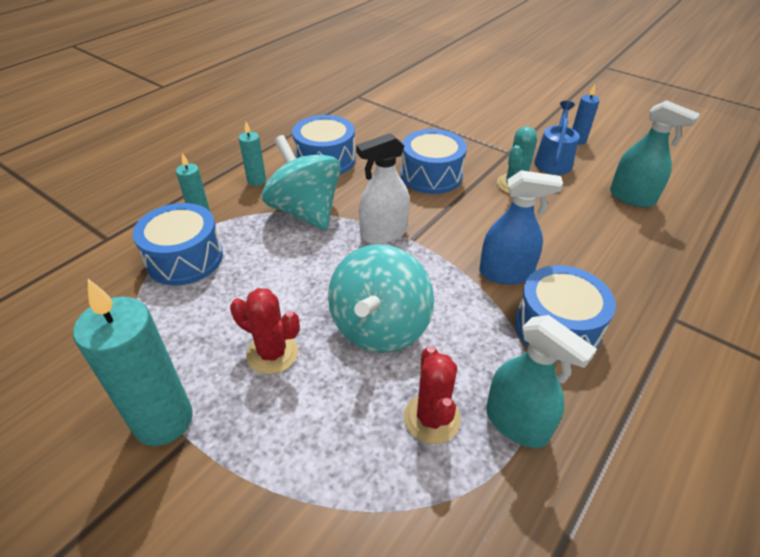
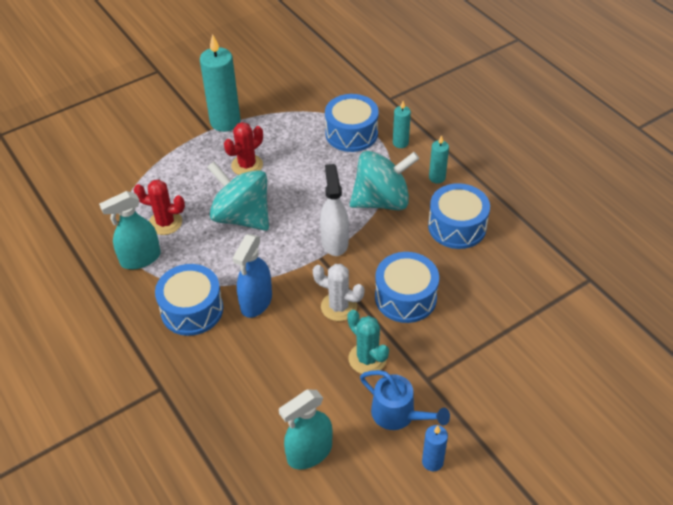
camera: 110 degrees right, 5 degrees up
none -> white cactus [313,264,365,321]

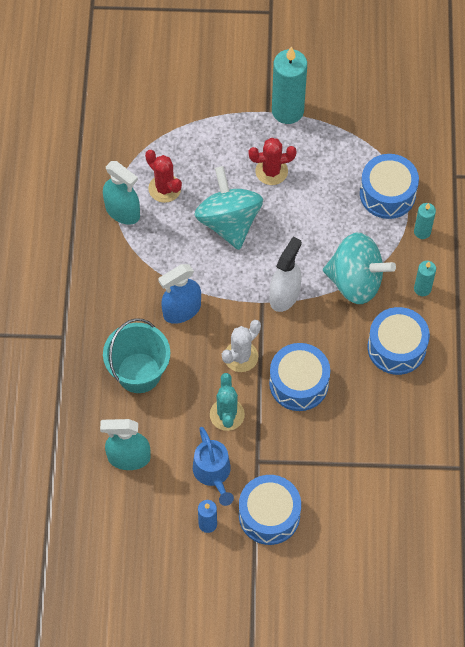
camera: 35 degrees right, 15 degrees up
turquoise spray bottle [99,191,161,269] -> turquoise spray bottle turned 150 degrees counterclockwise [103,161,140,225]
blue drum [155,264,223,336] -> blue drum moved to [239,475,301,545]
white cactus [313,264,365,321] -> white cactus turned 75 degrees clockwise [222,320,261,372]
none -> turquoise bucket [103,318,170,393]

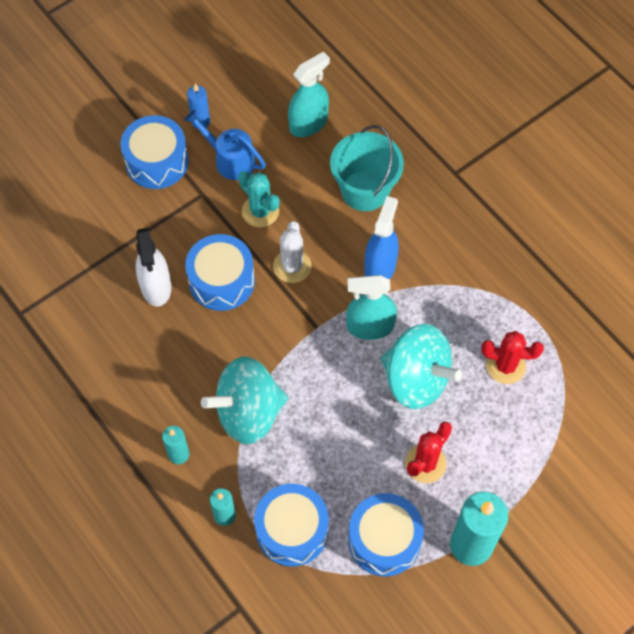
camera: 140 degrees right, 0 degrees up
turquoise spray bottle [103,161,140,225] -> turquoise spray bottle moved to [346,275,397,340]
white spray bottle [269,237,302,312] -> white spray bottle moved to [136,228,171,306]
blue drum [368,307,430,375] -> blue drum moved to [348,493,424,577]

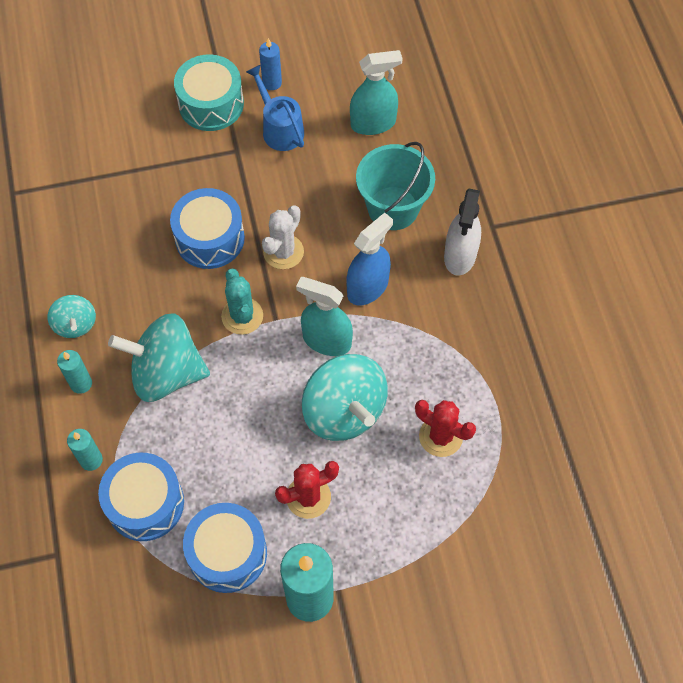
camera: 25 degrees right, 0 degrees up
blue drum [121,115,189,189] -> turquoise drum [174,54,244,131]
white spray bottle [136,228,171,306] -> white spray bottle moved to [444,189,481,276]
turquoise cactus [238,171,280,227] -> turquoise cactus moved to [221,268,263,335]
none -> turquoise spinning top [48,295,96,338]

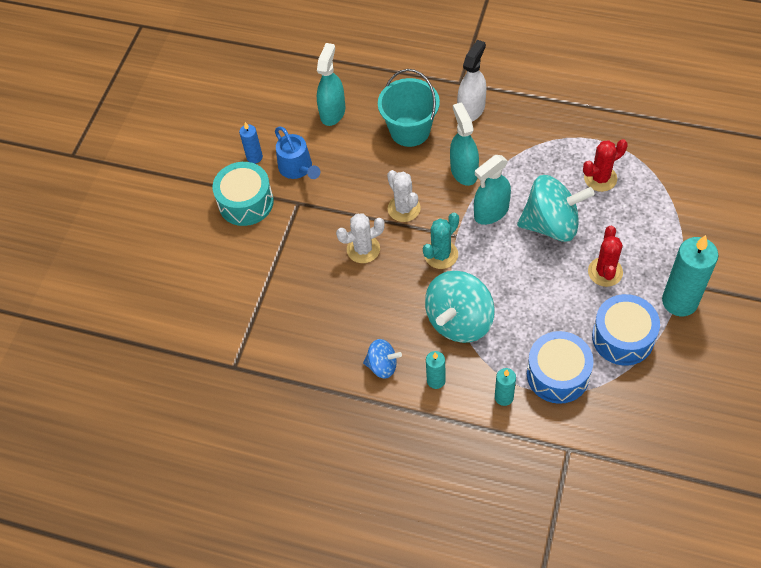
camera: 55 degrees left, 5 degrees down
turquoise spinning top [48,295,96,338] -> blue spinning top [363,339,402,379]
blue drum [170,188,245,269] -> white cactus [336,213,385,263]
turquoise cactus [221,268,263,335] -> turquoise cactus turned 60 degrees counterclockwise [423,213,459,269]
blue watering can [246,65,304,151] -> blue watering can turned 120 degrees counterclockwise [275,127,320,179]
blue spray bottle [346,212,393,305] -> turquoise spray bottle [450,103,479,186]
white spray bottle [444,189,481,276] -> white spray bottle turned 105 degrees counterclockwise [457,40,486,121]

